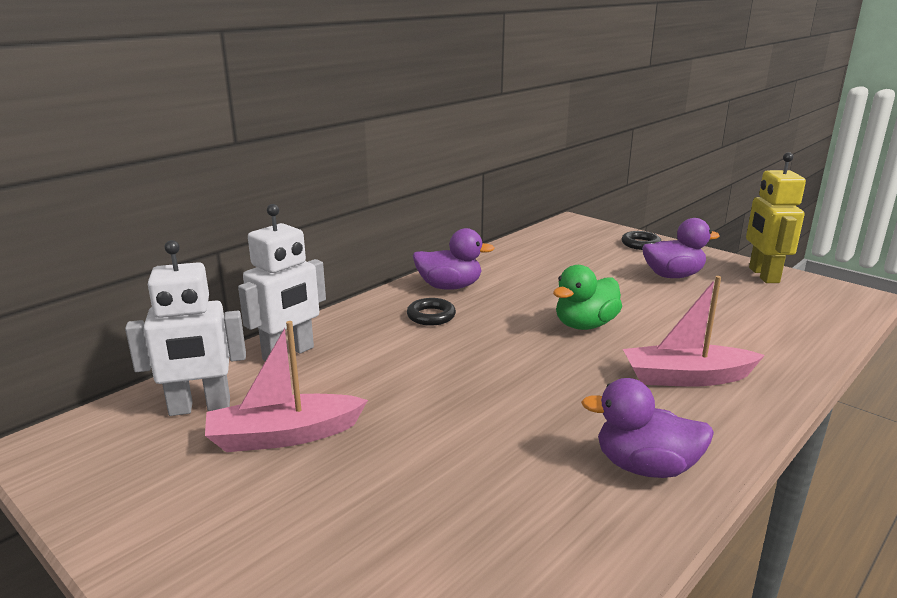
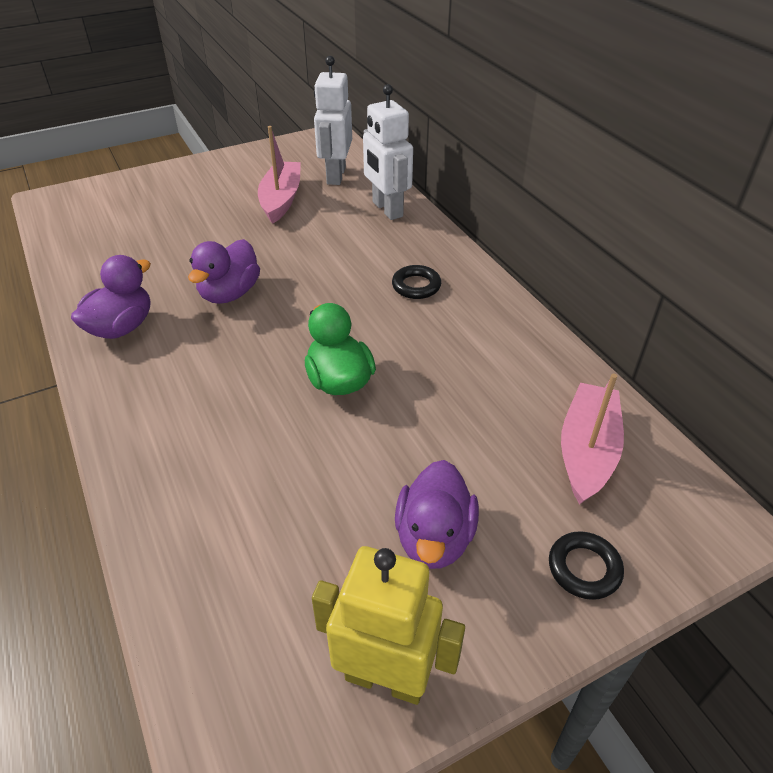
camera: 110 degrees right, 20 degrees up
purple duck [413,228,495,290] -> purple duck moved to [188,239,260,304]
pink boat [623,276,765,386] -> pink boat moved to [561,373,624,505]

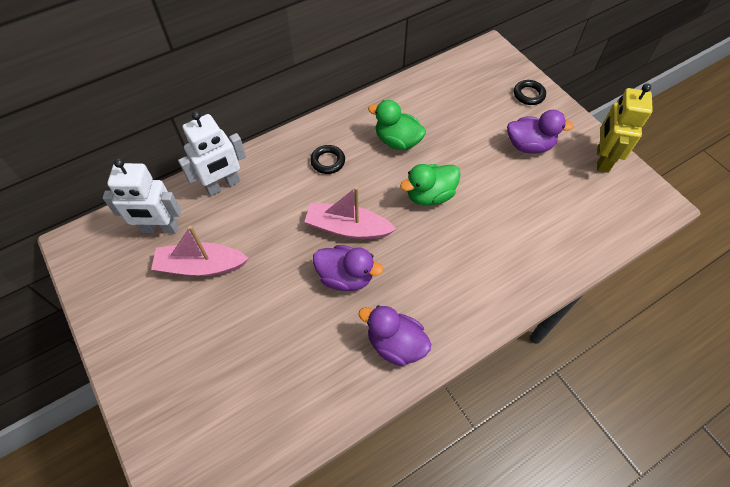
camera: 95 degrees left, 15 degrees up
pink boat [561,373,624,505] -> pink boat moved to [304,187,397,239]
none -> green duck [368,100,426,150]

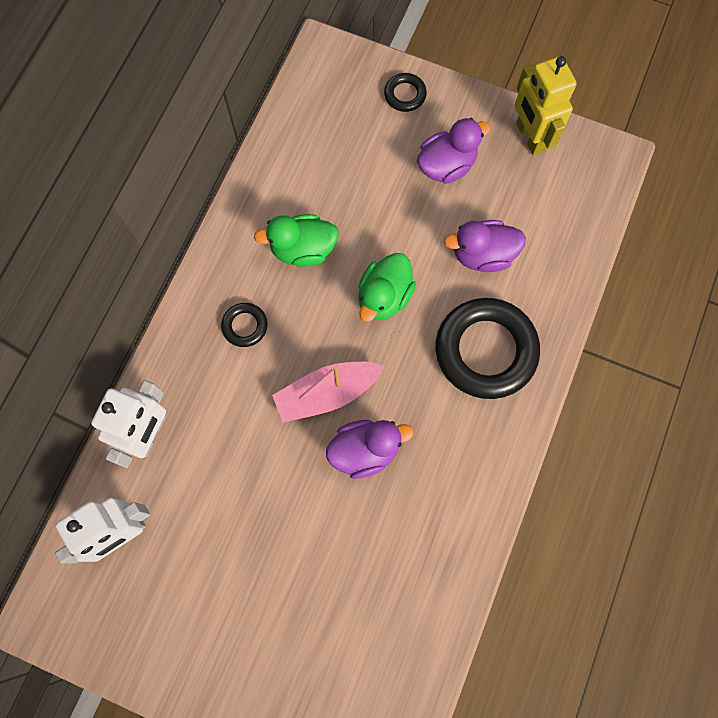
camera: 35 degrees left, 15 degrees up
pink boat [151,226,249,276] -> none
purple duck [358,305,431,366] -> purple duck moved to [444,220,526,272]
none -> black ring [436,298,540,399]

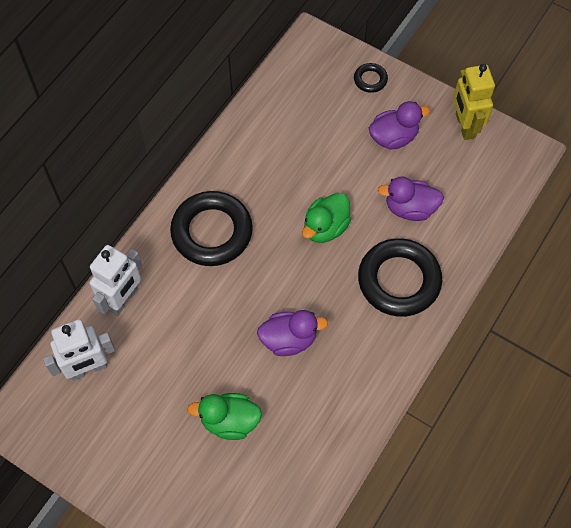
camera: 10 degrees right, 10 degrees down
black ring [221,303,268,347] -> black ring [170,191,253,266], size x2.22
green duck [254,214,339,267] -> green duck moved to [187,393,262,440]
pink boat [272,362,384,423] -> none

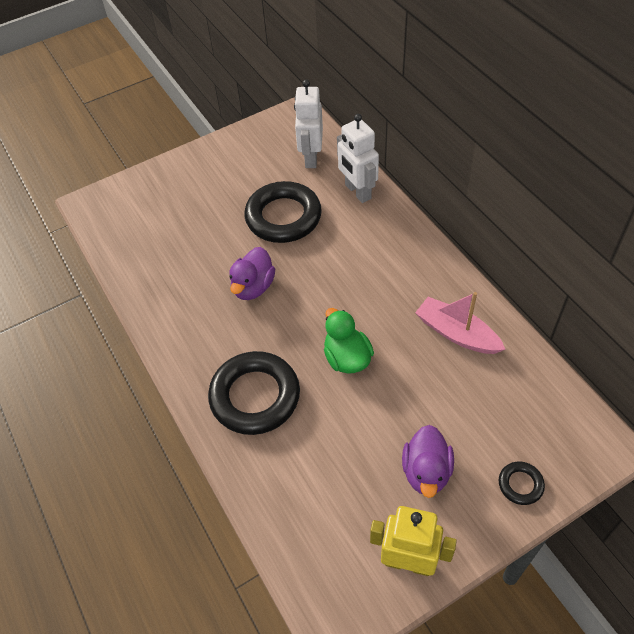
camera: 120 degrees right, 10 degrees down
black ring [170,191,253,266] -> black ring moved to [244,181,322,243]
green duck [187,393,262,440] -> none
purple duck [378,176,444,221] -> none
none -> pink boat [415,292,506,354]

